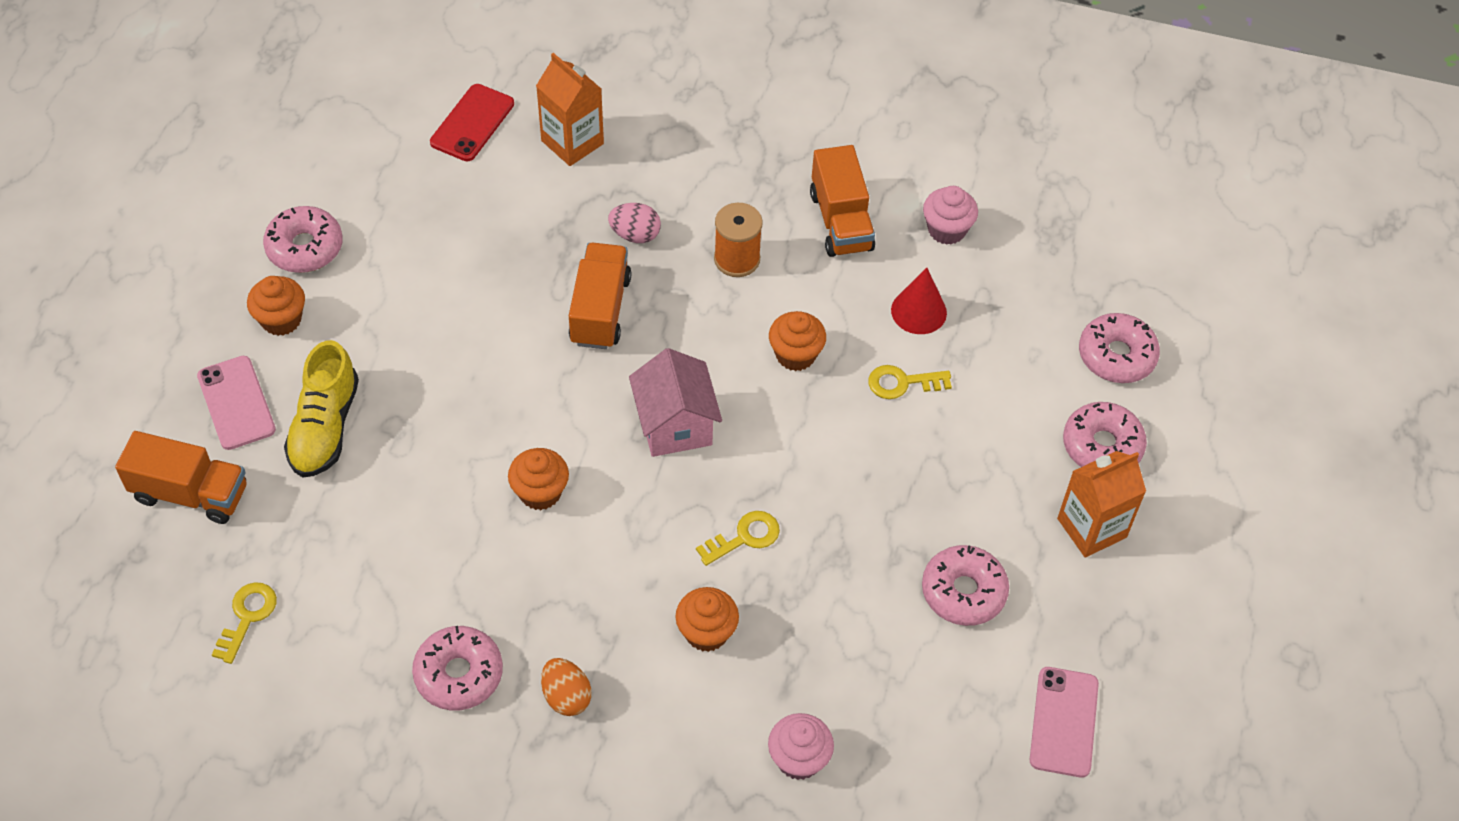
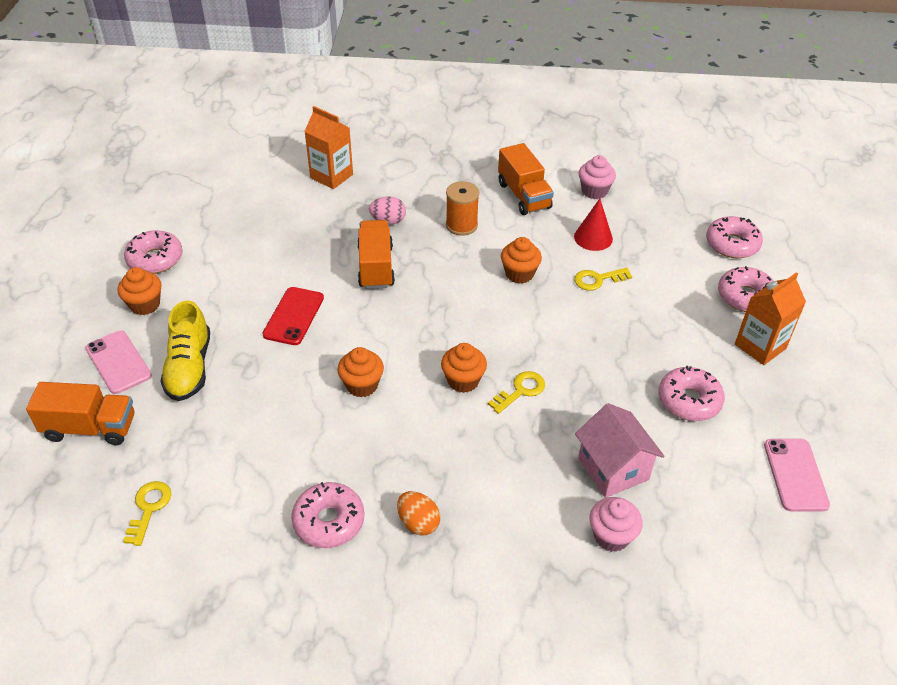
camera: 10 degrees left, 10 degrees down
red phone [430,84,514,161] -> red phone moved to [262,287,324,345]
pink house [629,348,722,457] -> pink house moved to [575,403,664,498]
orange cupcake [675,587,739,652] -> orange cupcake moved to [441,343,487,393]

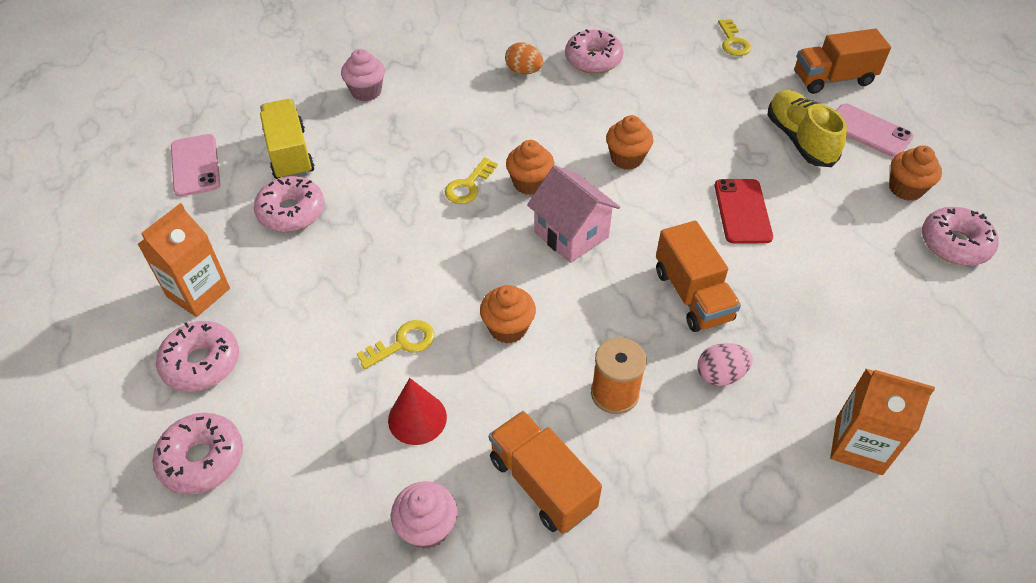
camera: 165 degrees right, 5 degrees up
pink house [575,403,664,498] -> pink house moved to [527,165,620,263]
none -> yellow truck [260,99,315,179]

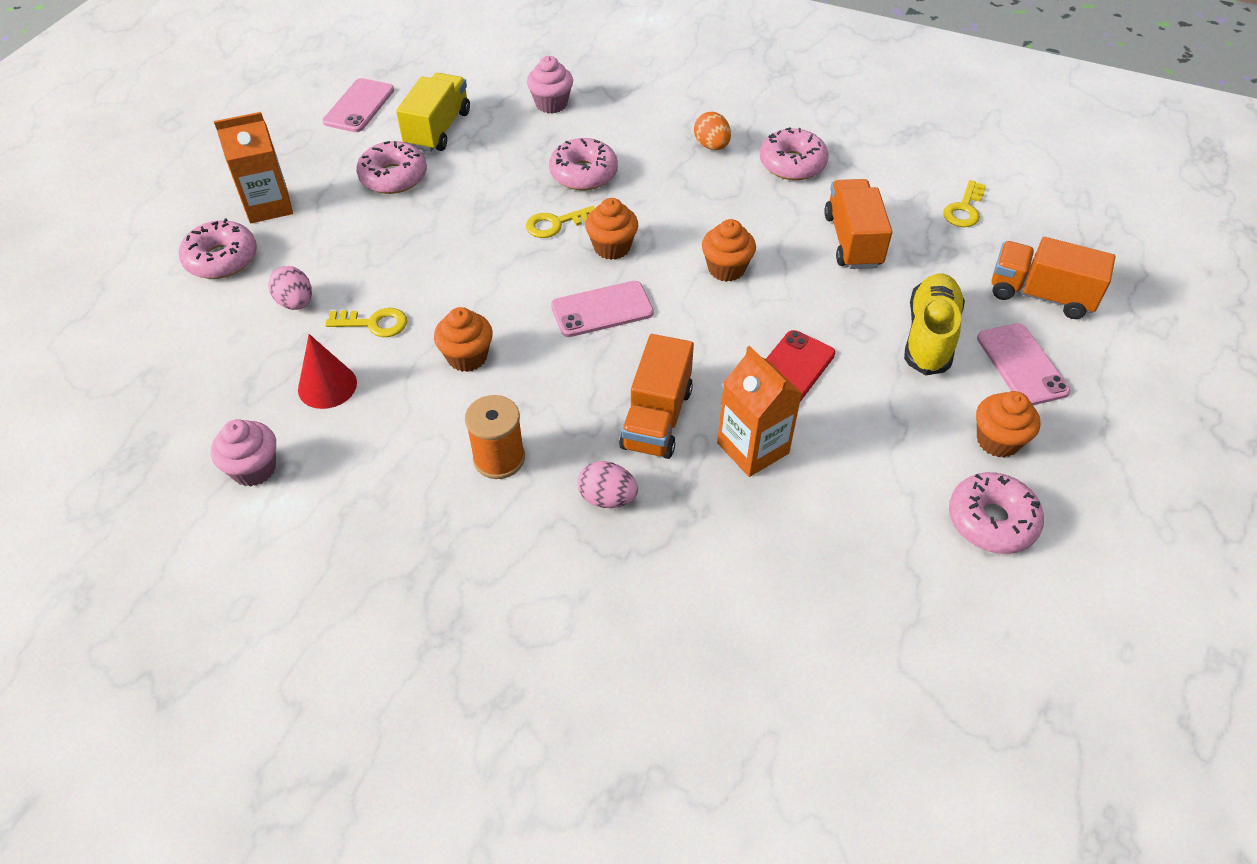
camera: 35 degrees right, 0 degrees up
pink donut [153,413,243,495] -> pink donut moved to [549,138,618,190]
orange truck [489,411,602,534] -> orange truck moved to [824,179,892,269]
pink house [527,165,620,263] -> pink phone [551,281,654,337]
orange carton [830,369,935,475] -> orange carton moved to [717,346,802,477]
none -> pink egg [268,266,312,310]

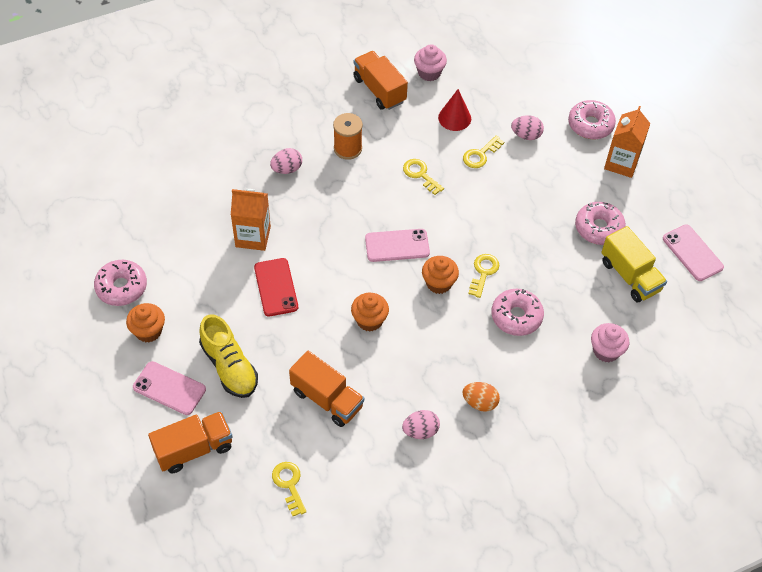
camera: 130 degrees right, 5 degrees up
orange cupcake [434,307,493,372] -> yellow key [403,159,444,195]
pink phone [551,281,654,337] -> pink phone turned 60 degrees clockwise [365,229,430,262]
orange truck [619,334,694,459] -> orange truck moved to [353,51,408,110]
pink donut [760,127,828,180] -> pink egg [402,410,440,439]

